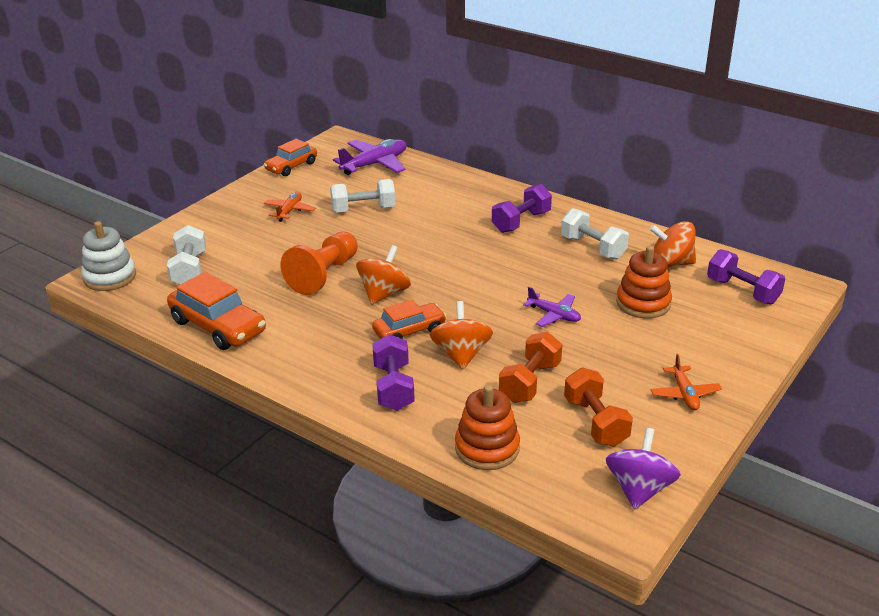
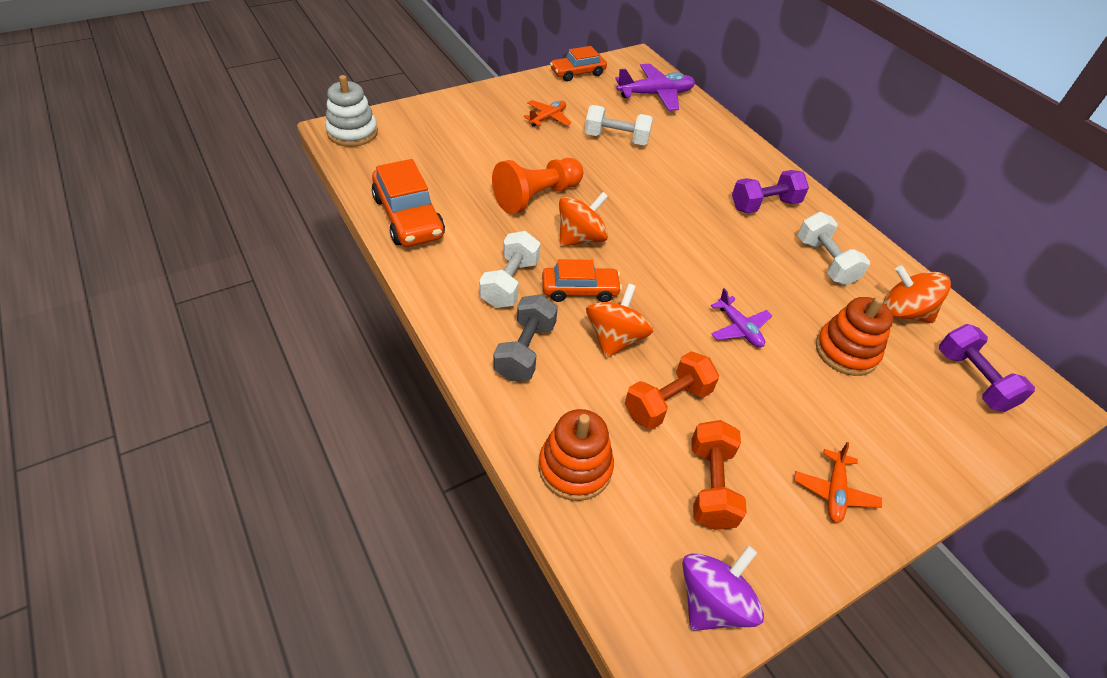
camera: 20 degrees right, 15 degrees up
white dumbbell [167,225,206,285] -> white dumbbell moved to [479,231,541,308]
purple dumbbell [372,334,415,411] -> grey dumbbell [494,294,558,381]

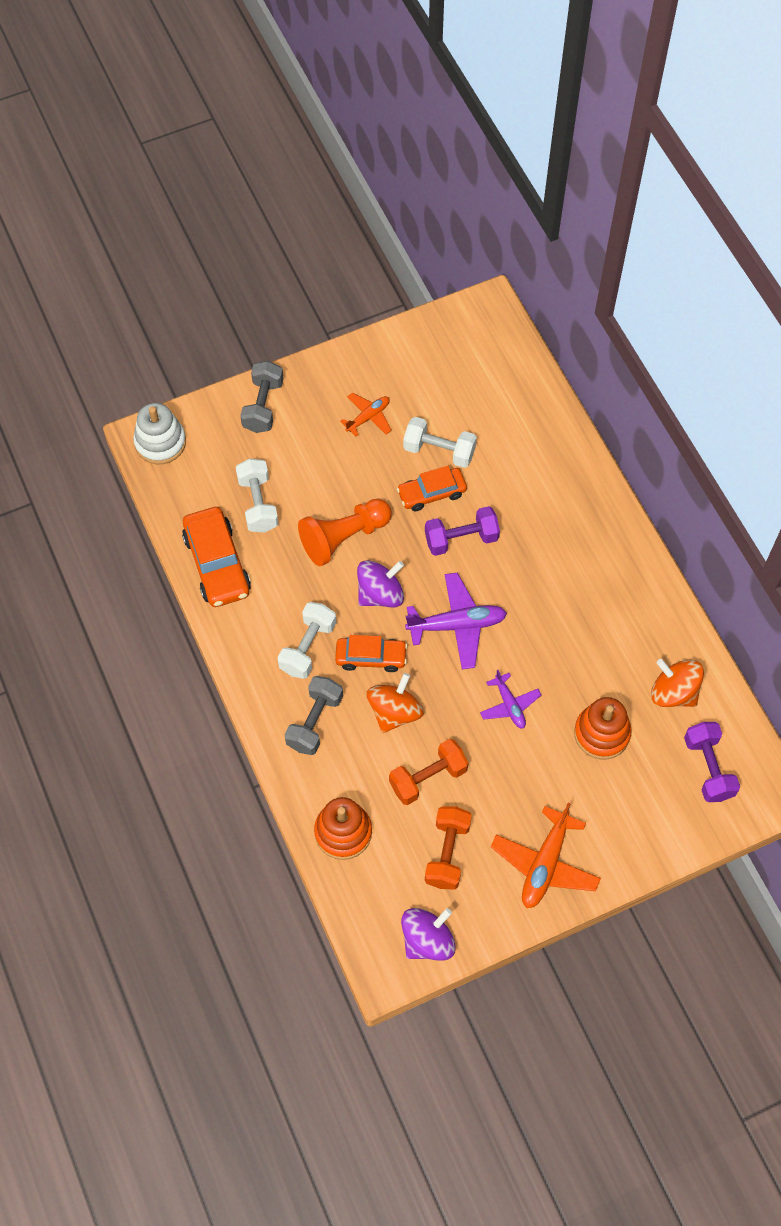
camera: 10 degrees right, 15 degrees up
orange car [550,46,607,81] -> orange car moved to [397,466,467,511]
orange spinning top [559,192,608,247] -> purple spinning top [357,560,404,608]
purple plane [615,64,695,111] -> purple plane moved to [405,573,507,670]
purple dumbbell [732,170,809,213] -> purple dumbbell moved to [425,506,500,556]
orange plane [794,442,882,523] -> orange plane [491,803,601,908], size x1.68
white dumbbell [798,212,870,285] -> white dumbbell moved to [236,458,279,533]
none -> grey dumbbell [240,361,284,433]

